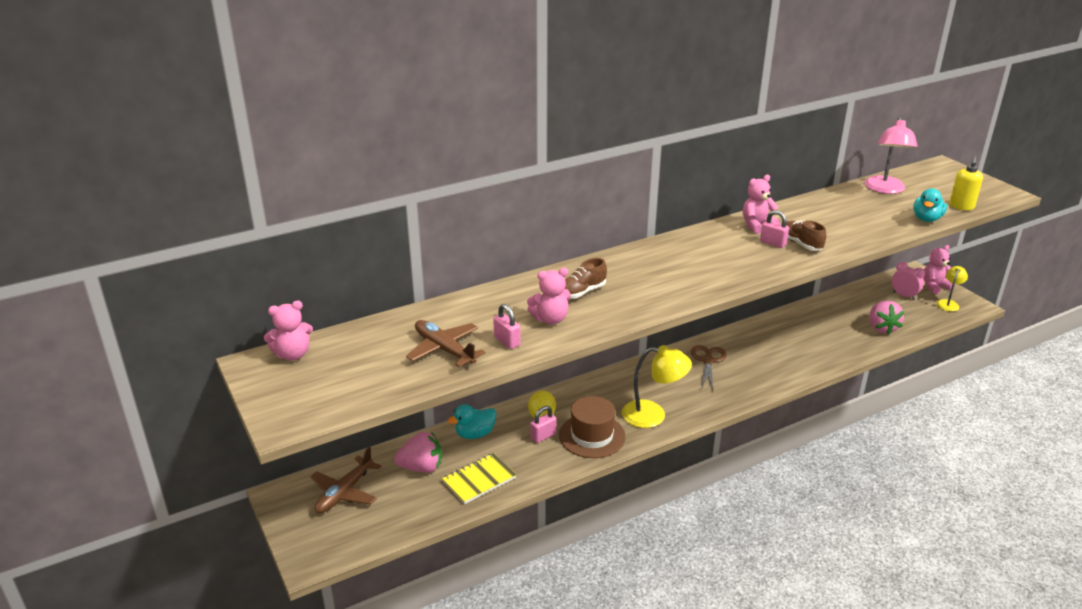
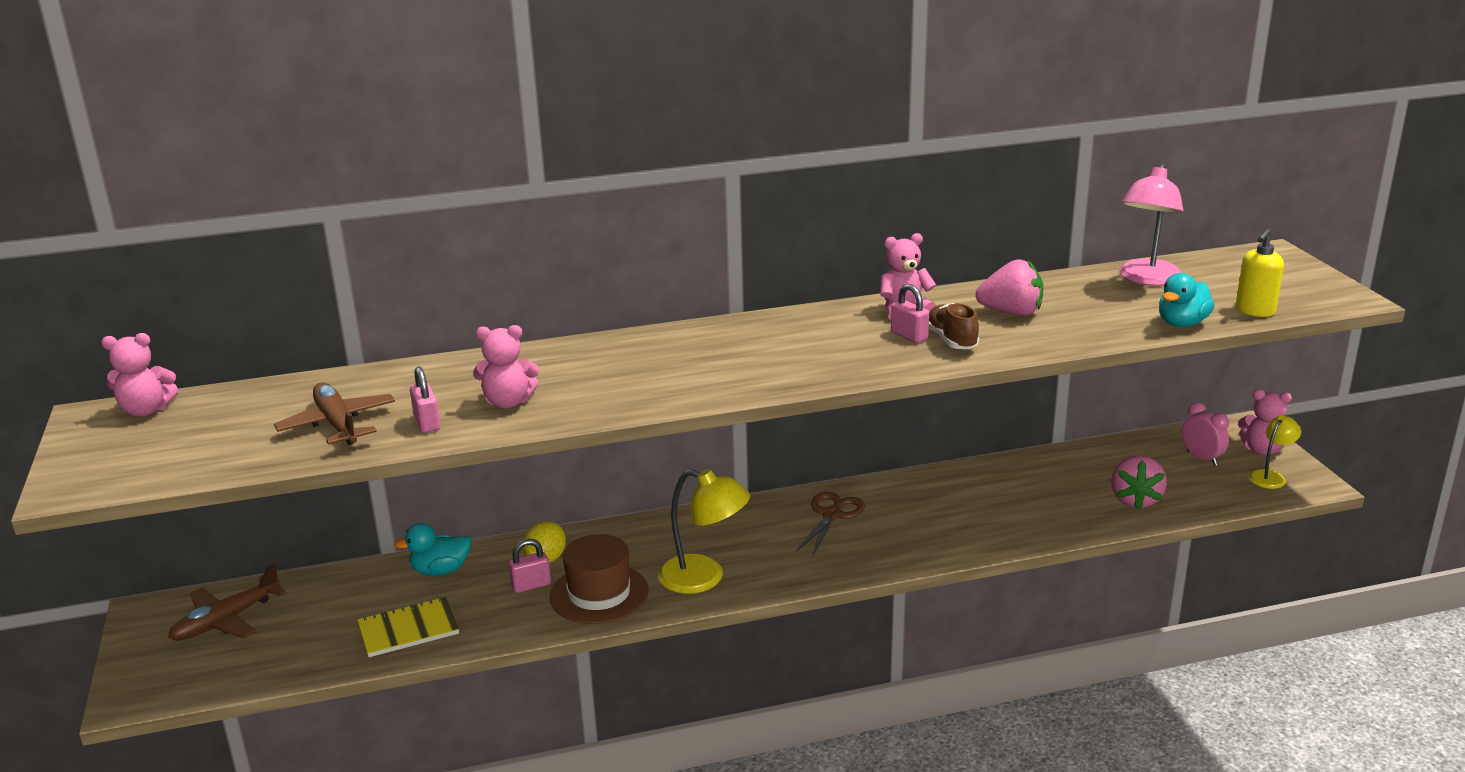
camera: 15 degrees right, 5 degrees down
pink strawberry [394,432,442,473] -> pink strawberry moved to [976,259,1044,316]
brown shoe [565,258,607,299] -> none
pink teddy bear [923,245,953,294] -> pink teddy bear turned 150 degrees counterclockwise [1238,389,1292,455]

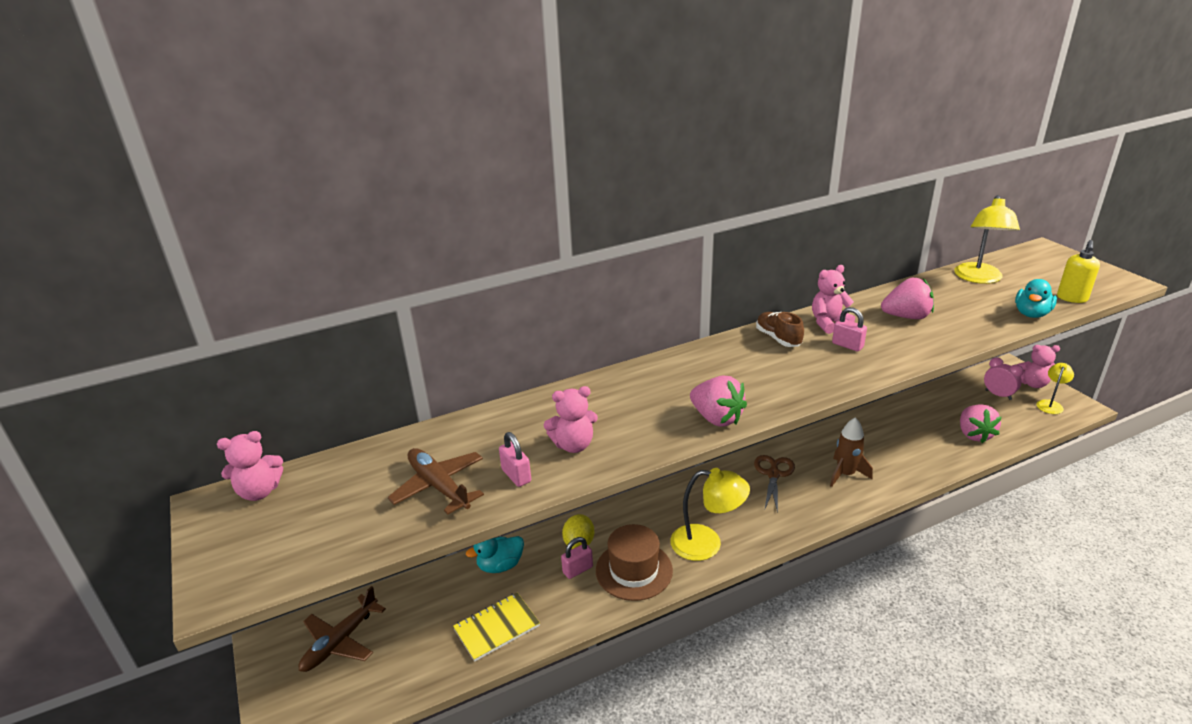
camera: 10 degrees left, 5 degrees up
brown shoe [929,303,979,349] -> brown shoe moved to [756,312,804,347]
pink lamp [1119,164,1183,286] -> yellow lamp [954,195,1020,284]
none -> pink strawberry [690,376,747,427]
none -> brown rocket [830,417,873,487]

